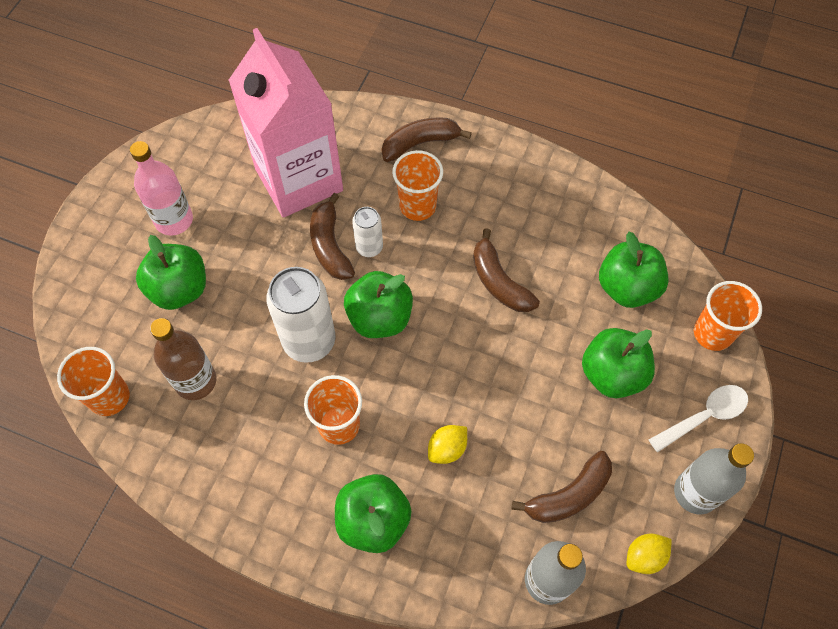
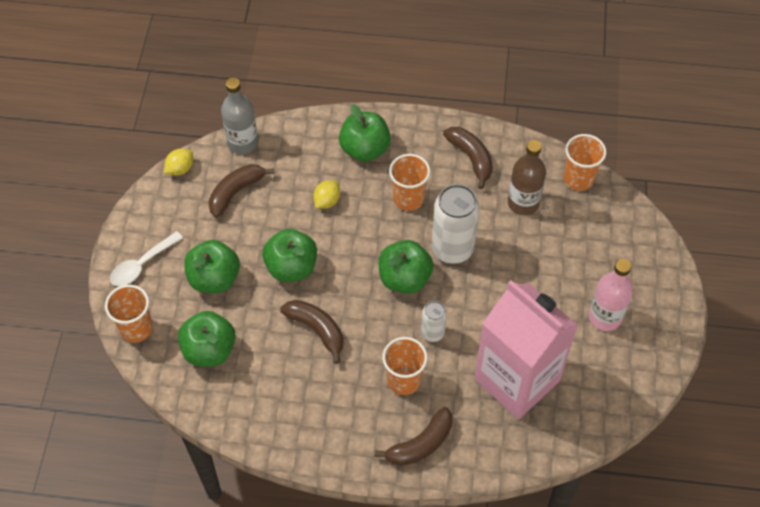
camera: 165 degrees right, 5 degrees down
green apple [136,235,206,310] -> green apple moved to [262,229,317,282]
brown banana [310,193,355,280] -> brown banana moved to [443,127,493,189]
grey bottle [674,443,754,515] -> none

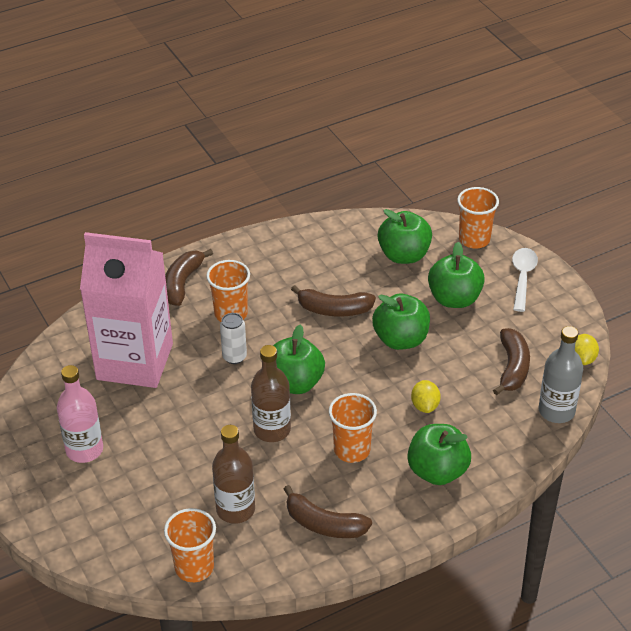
camera: 145 degrees right, 15 degrees down
white can [432,184,480,264] -> brown bottle [251,345,291,442]

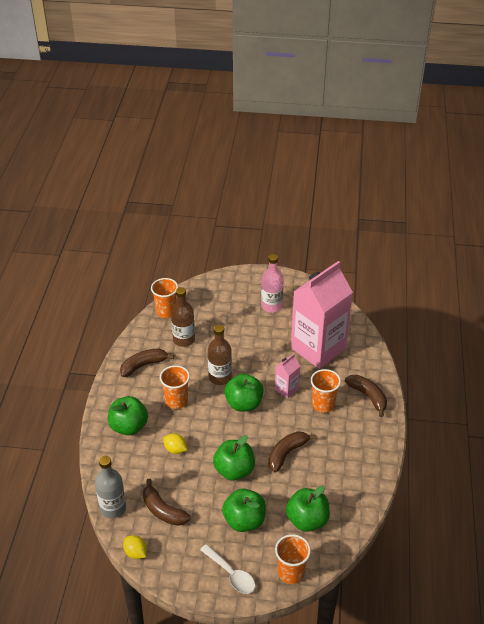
camera: 125 degrees right, 0 degrees up
white can [220,313,247,364] -> pink carton [275,354,300,398]

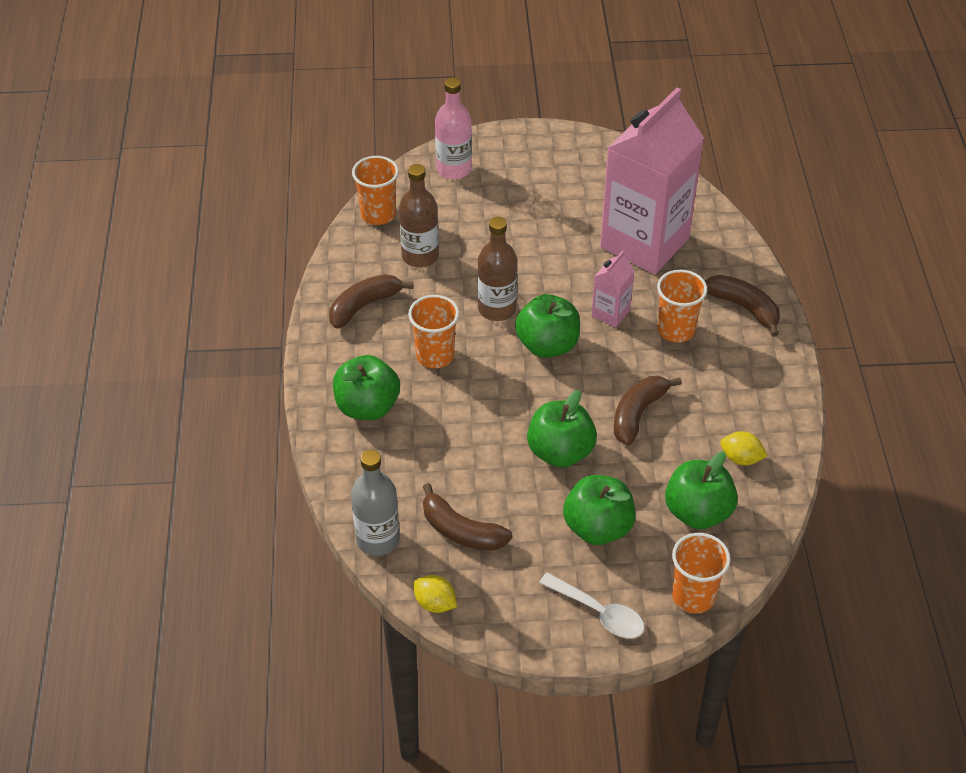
camera: 10 degrees left, 5 degrees up
yellow lemon [163,433,187,454] -> yellow lemon moved to [720,431,768,465]
pink bottle [261,254,284,313] -> pink bottle moved to [435,78,472,179]

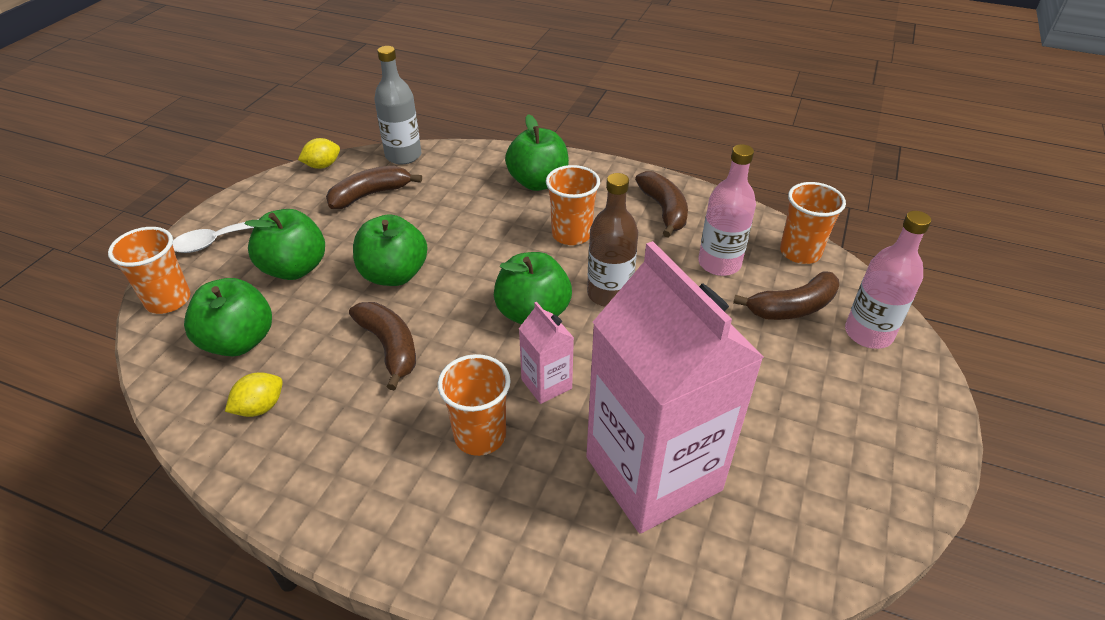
camera: 115 degrees right, 5 degrees down
brown bottle [399,164,439,267] -> pink bottle [698,144,756,276]
brown banana [705,275,780,337] -> brown banana moved to [733,271,839,320]

